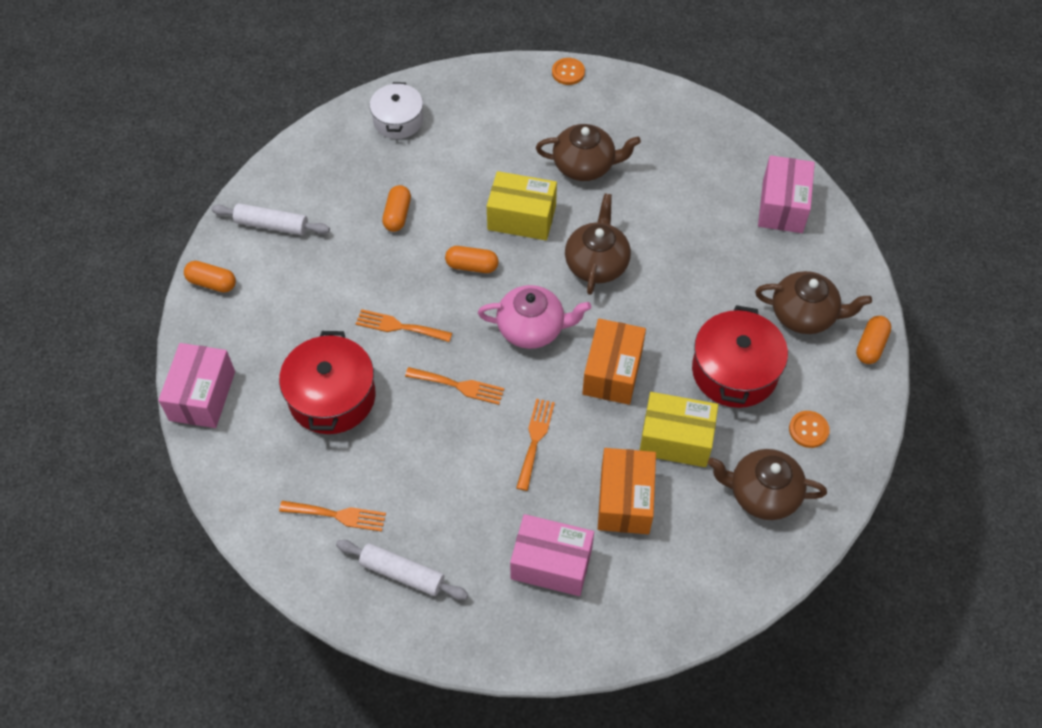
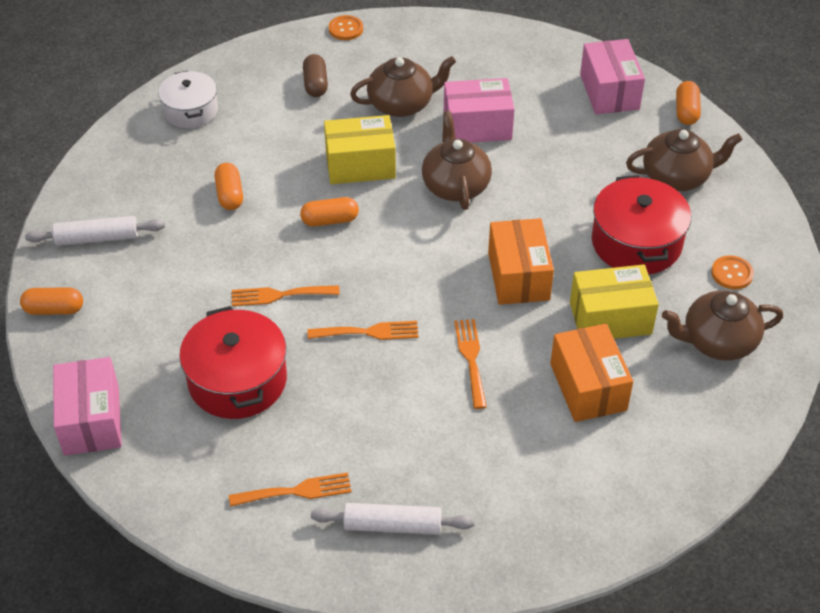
camera: 20 degrees left, 10 degrees down
pink teapot [478,285,591,349] -> none
pink box [510,514,594,596] -> pink box moved to [444,78,515,143]
orange capsule [856,316,891,364] -> orange capsule moved to [676,81,701,125]
none -> brown capsule [303,54,328,97]

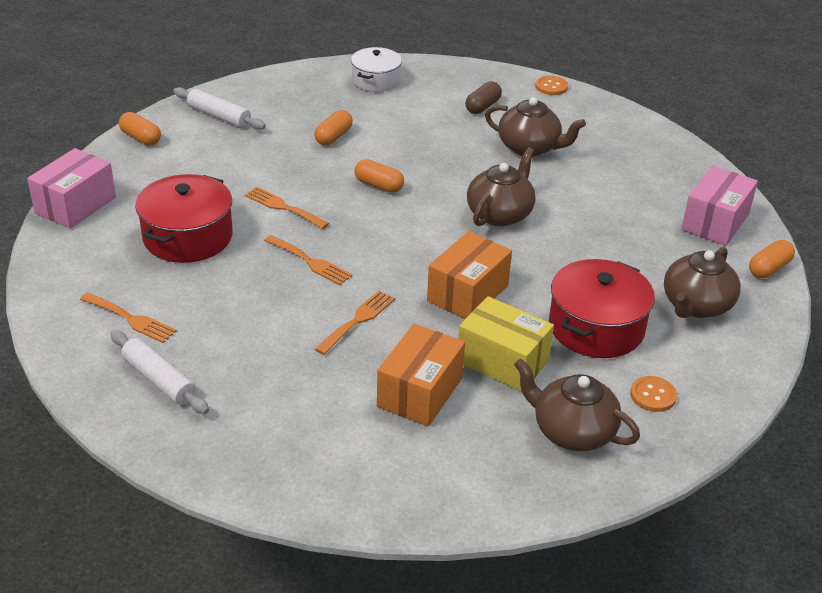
camera: 40 degrees right, 10 degrees down
yellow box [324,115,396,184] -> none
pink box [444,78,515,143] -> none
brown teapot [626,129,743,191] -> brown teapot turned 90 degrees clockwise [664,247,741,318]

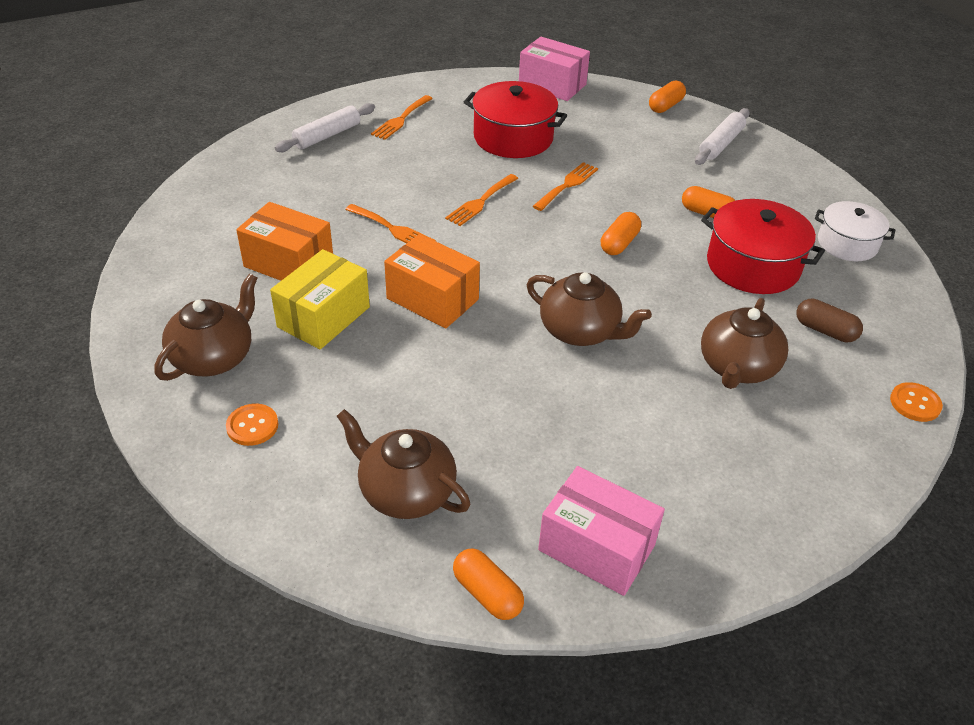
camera: 90 degrees right, 5 degrees up
red pot [549,259,655,358] -> red pot moved to [701,199,825,294]

